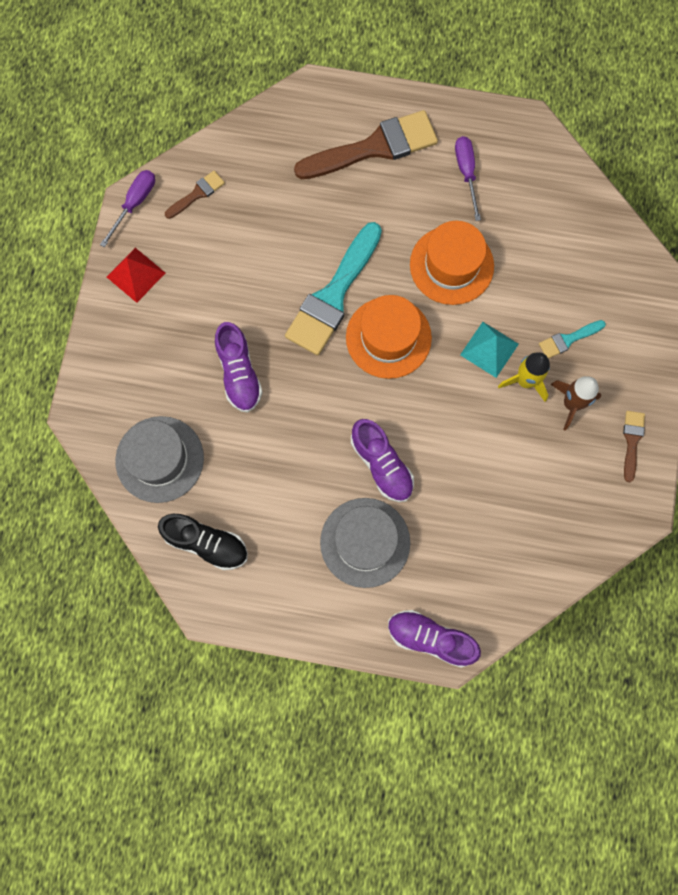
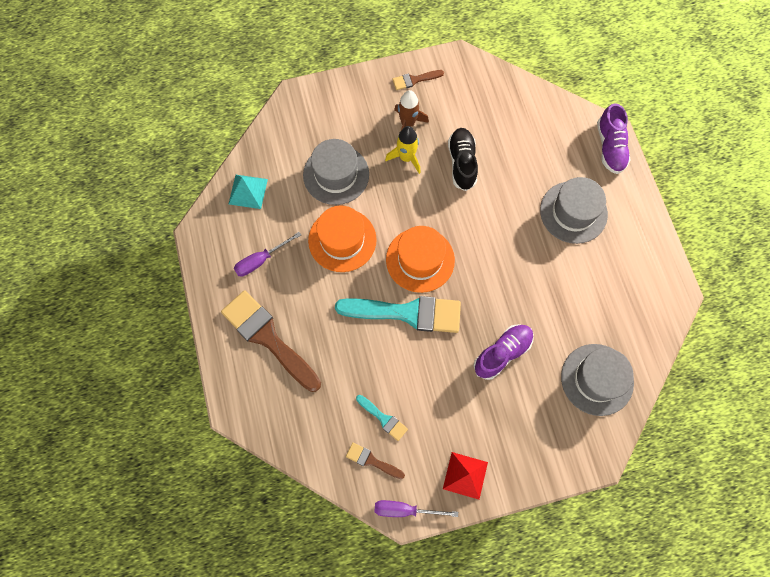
camera: 115 degrees left, 5 degrees down
black shoe [158,514,248,570] -> black shoe moved to [448,128,478,191]
purple shoe [351,419,414,502] -> none
turquoise pyramid [460,322,519,378] -> turquoise pyramid moved to [229,175,268,209]
turquoise brush [539,320,606,359] -> turquoise brush moved to [356,395,408,441]
none -> grey hat [303,139,369,205]

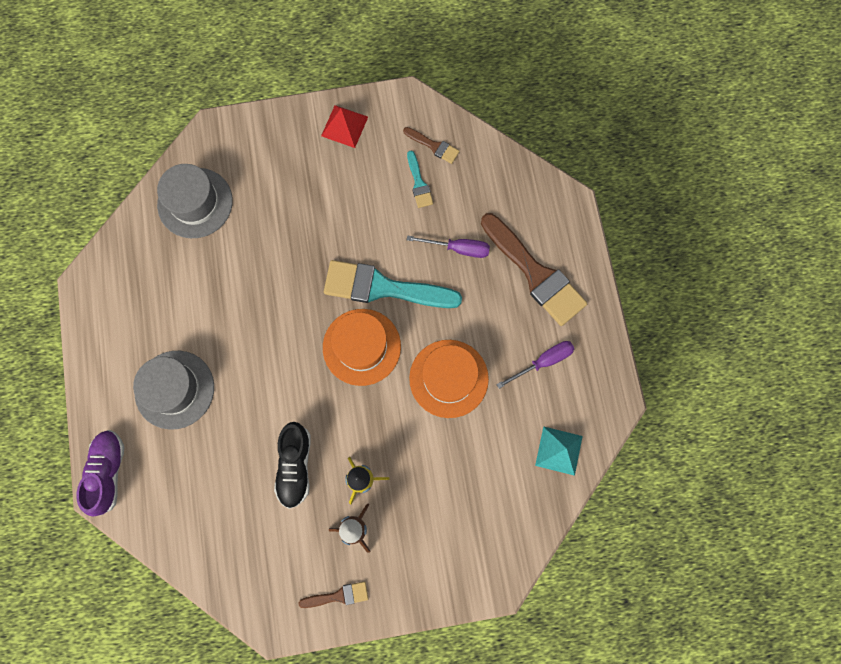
camera: 175 degrees left, 5 degrees up
grey hat [303,139,369,205] -> none
turquoise brush [356,395,408,441] -> turquoise brush turned 150 degrees counterclockwise [407,151,433,208]
purple screwdriver [374,500,458,517] -> purple screwdriver moved to [407,235,490,258]
purple shoe [474,324,534,380] -> none

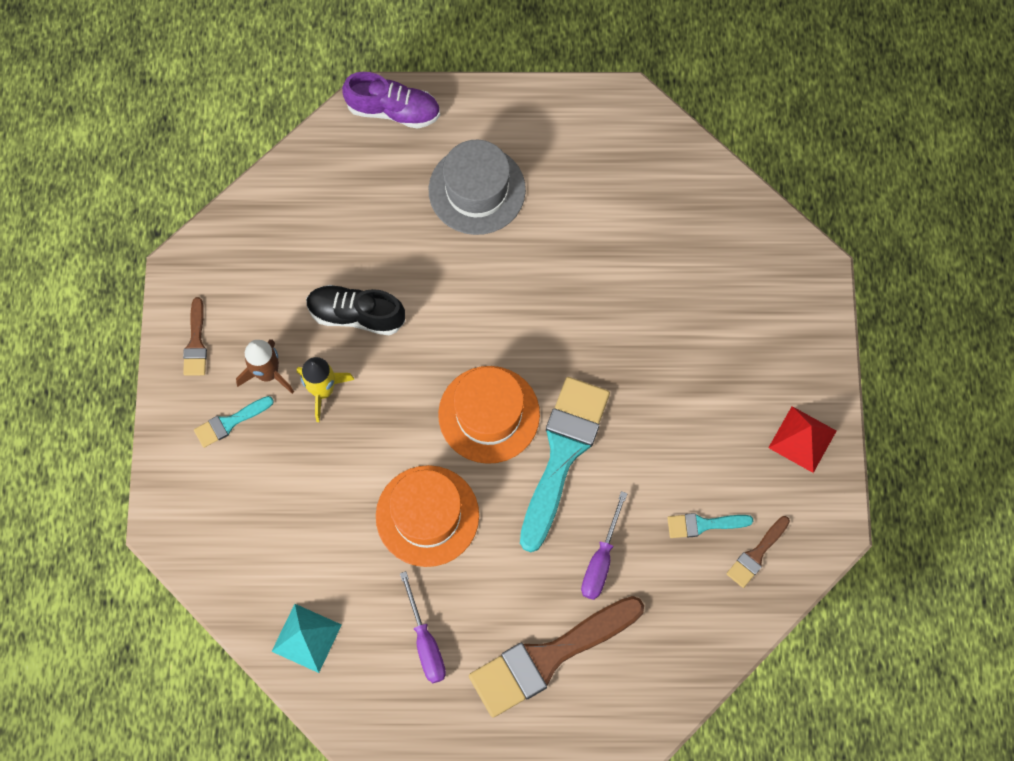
camera: 100 degrees right, 5 degrees down
grey hat [157,164,233,238] -> none
none -> turquoise brush [194,396,274,448]

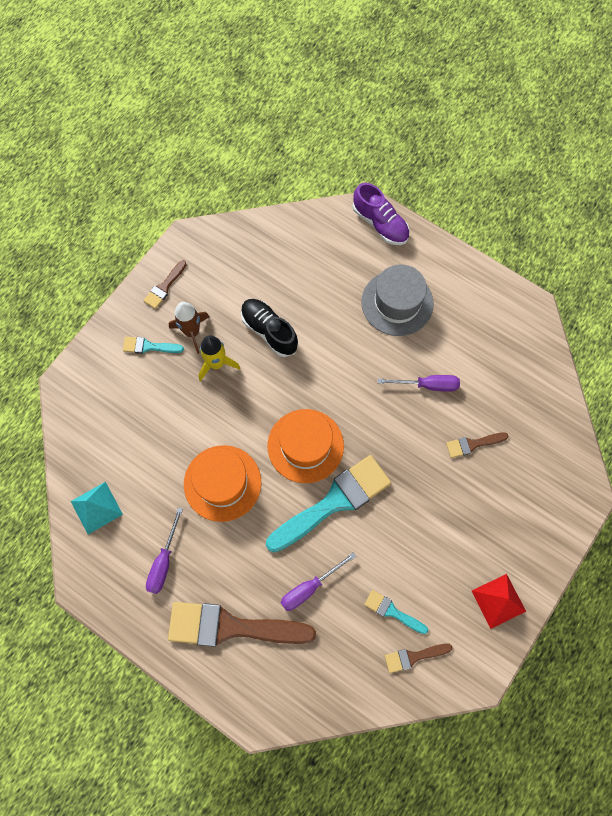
camera: 35 degrees right, 0 degrees up
none -> purple screwdriver [378,375,460,392]
none -> brown brush [446,432,509,458]

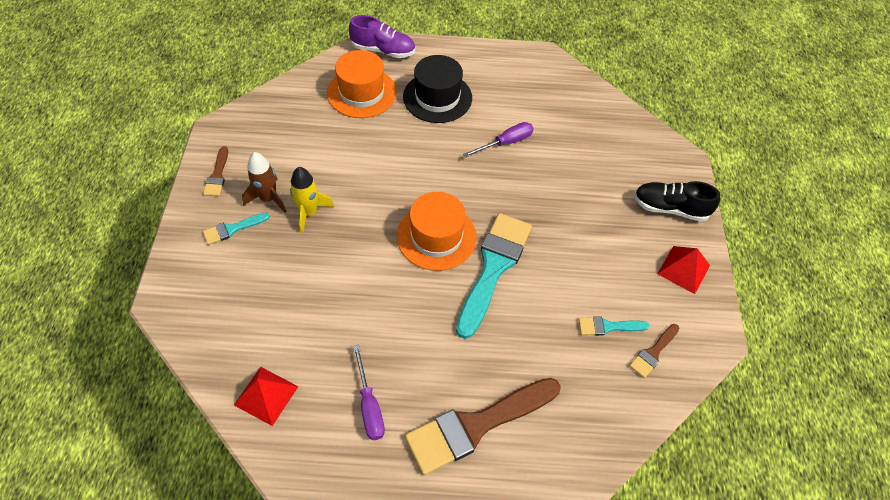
camera: 35 degrees left, 15 degrees down
turquoise pyramid [71,482,123,534] -> red pyramid [234,367,299,426]
orange hat [184,445,261,522] -> orange hat moved to [327,50,397,118]
black shoe [241,299,298,357] -> black shoe moved to [634,181,720,221]
purple screwdriver [281,553,356,611] -> none
grey hat [361,264,434,336] -> black hat [403,55,472,123]
brown brush [446,432,509,458] -> none

